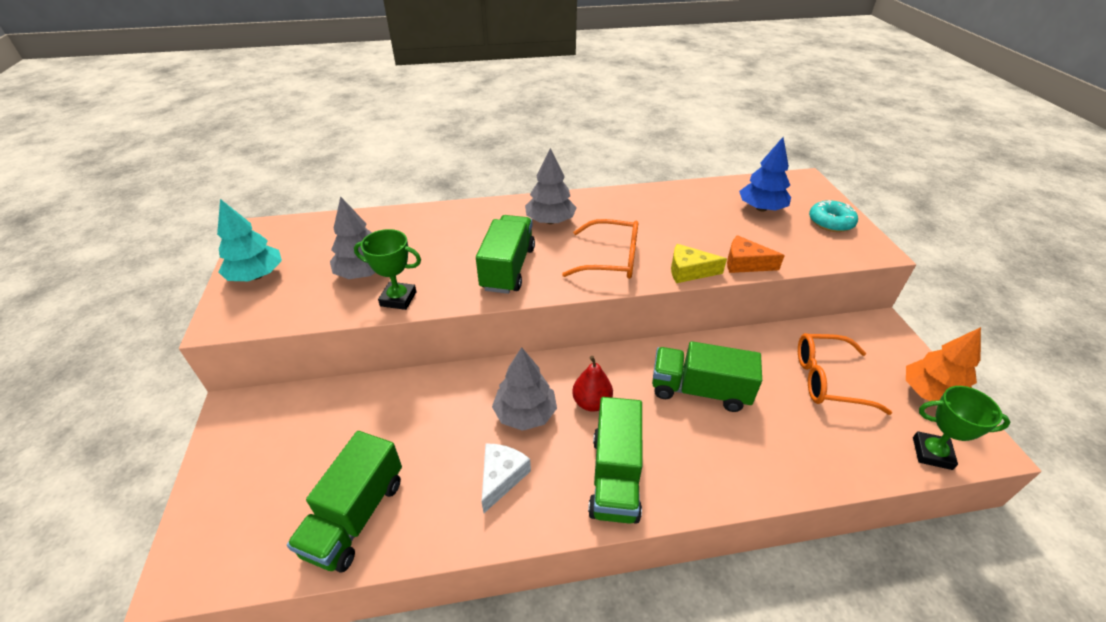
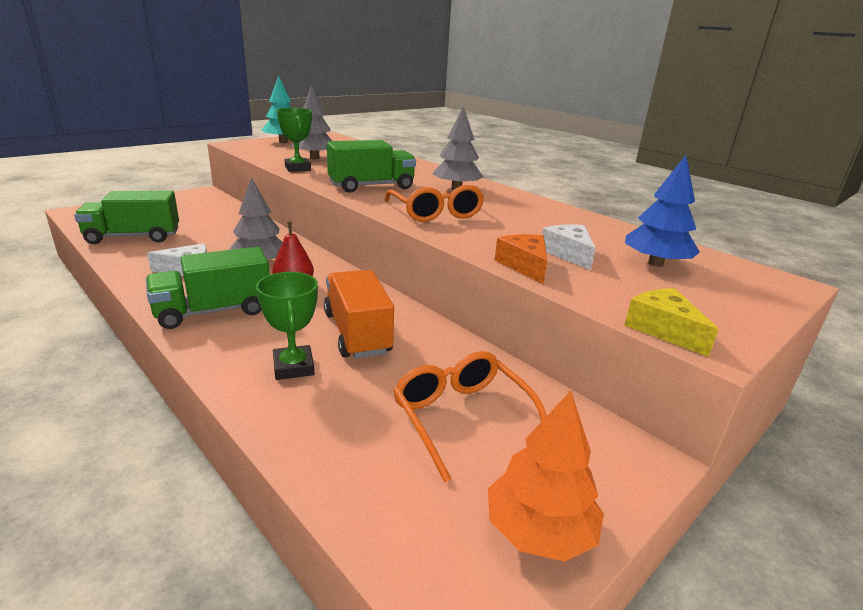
camera: 55 degrees right, 15 degrees down
green truck [652,341,762,412] -> orange truck [324,270,394,359]
yellow cheese [671,244,727,283] -> yellow cheese moved to [625,288,719,357]
turquoise donut [809,200,858,232] -> none
green trophy [913,386,1011,470] -> green trophy moved to [256,272,318,380]
none -> white cheese [542,224,596,271]

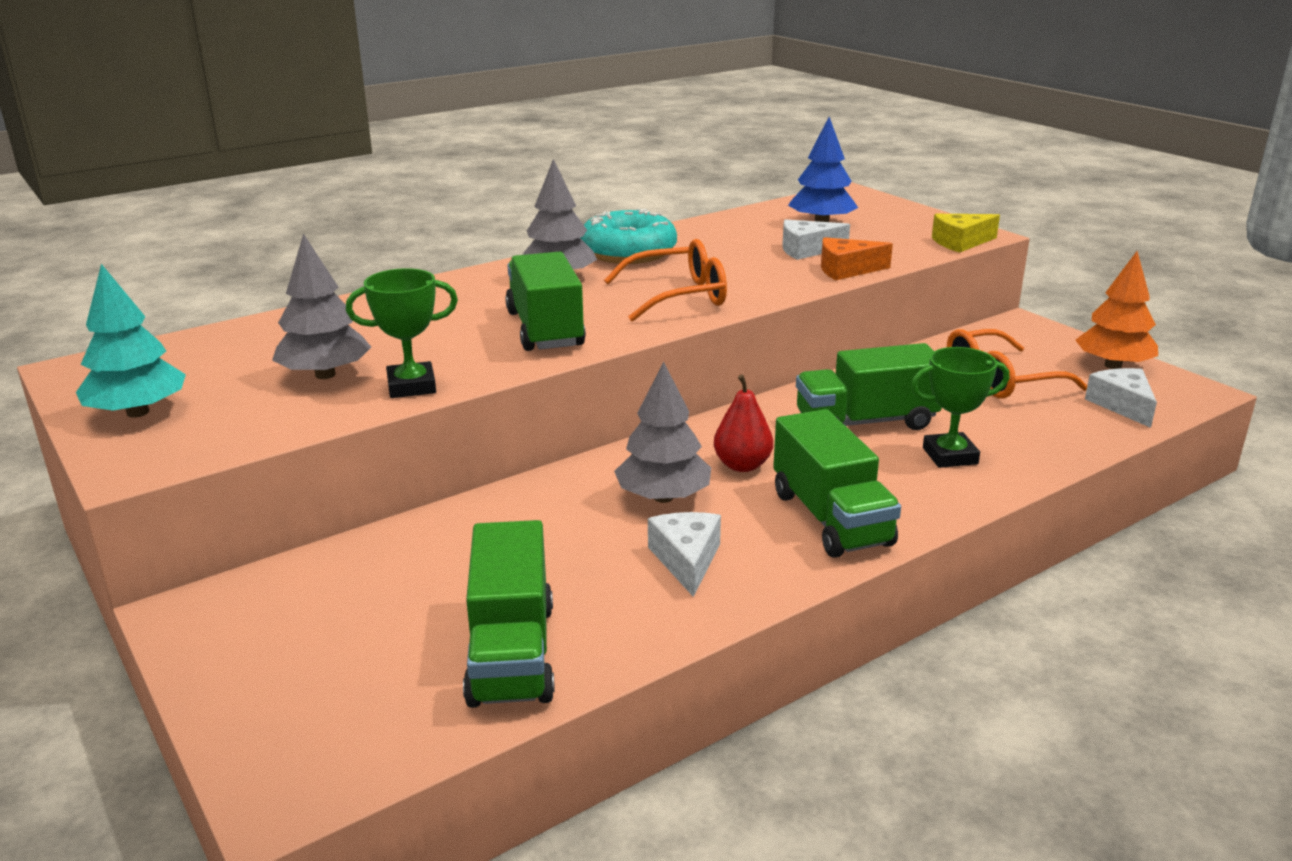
camera: 80 degrees left, 0 degrees up
orange truck [324,270,394,359] -> green truck [796,343,942,430]
none -> turquoise donut [580,208,677,264]
none -> white cheese [1085,368,1157,428]

